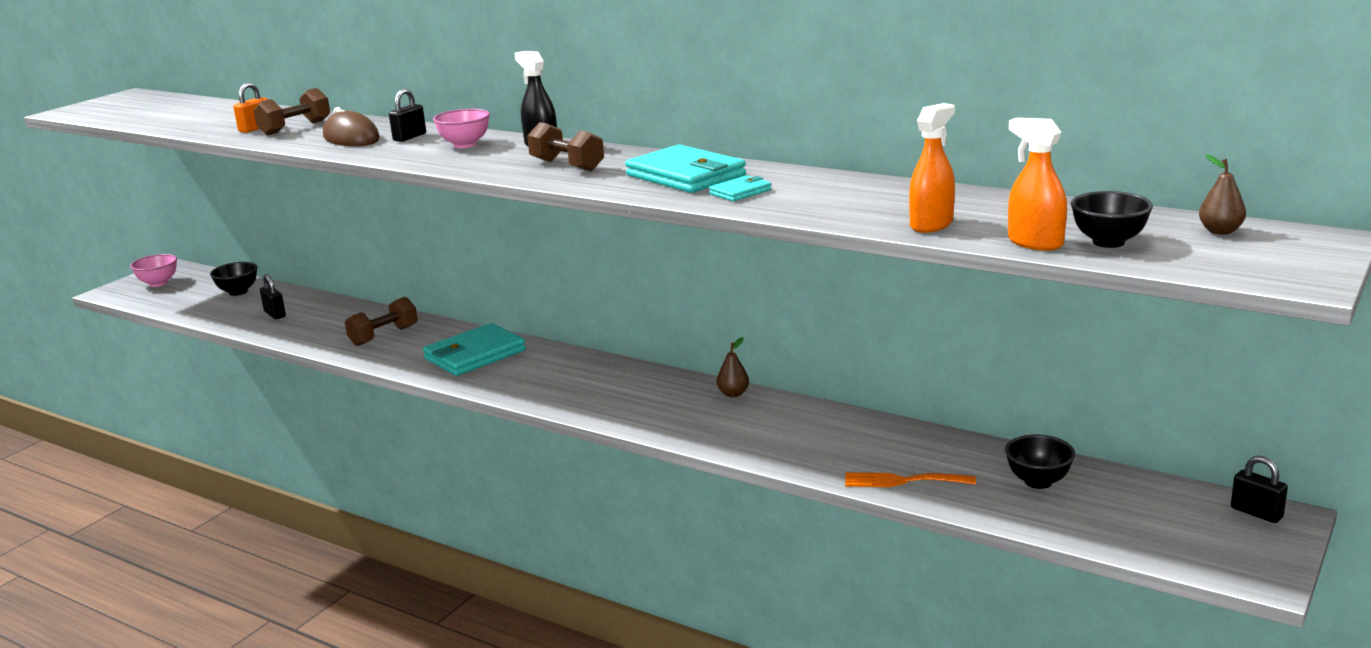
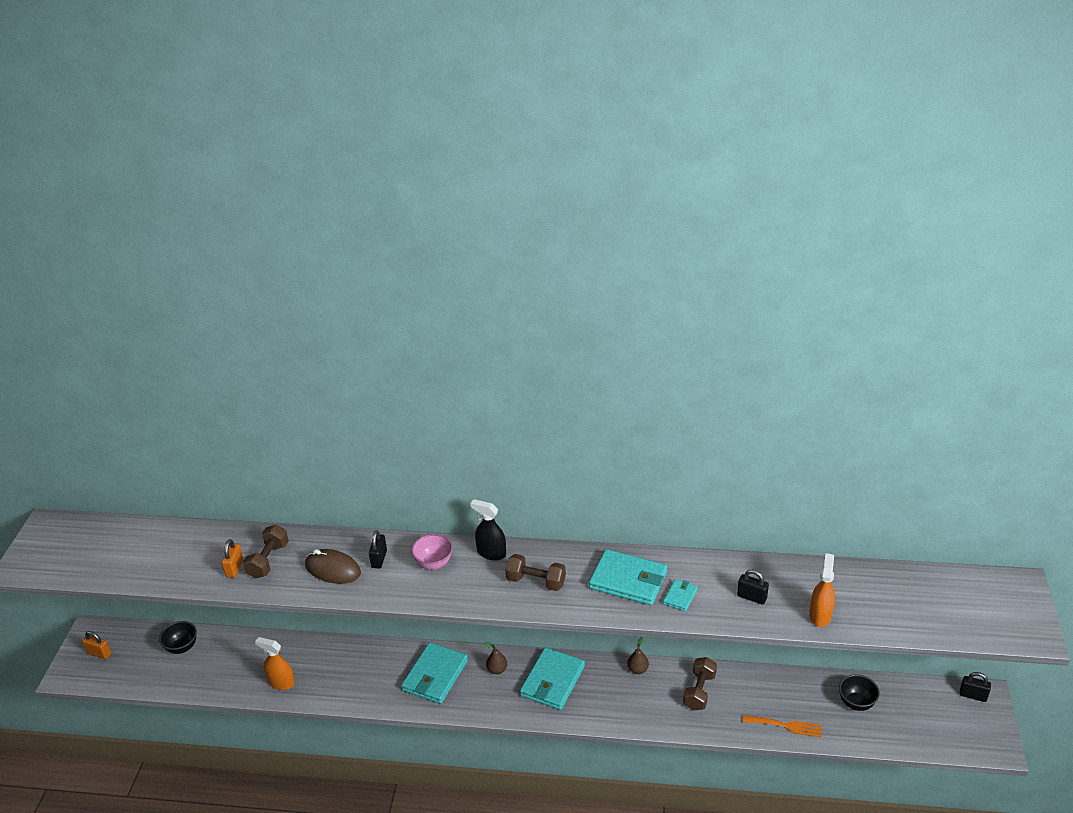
camera: 25 degrees left, 15 degrees up
pink bowl [130,254,177,287] -> orange padlock [82,631,111,659]
black padlock [260,274,286,319] -> black padlock moved to [737,569,769,605]
brown dumbbell [345,297,418,346] -> brown dumbbell moved to [683,657,717,711]
orange fork [845,472,976,487] -> orange fork turned 150 degrees counterclockwise [743,715,822,738]
orange spray bottle [1008,118,1067,251] -> orange spray bottle moved to [255,637,295,690]
black bowl [1071,191,1153,248] -> none
brown pear [1199,154,1246,234] -> brown pear moved to [485,642,507,674]
none -> turquoise wallet [520,647,585,710]

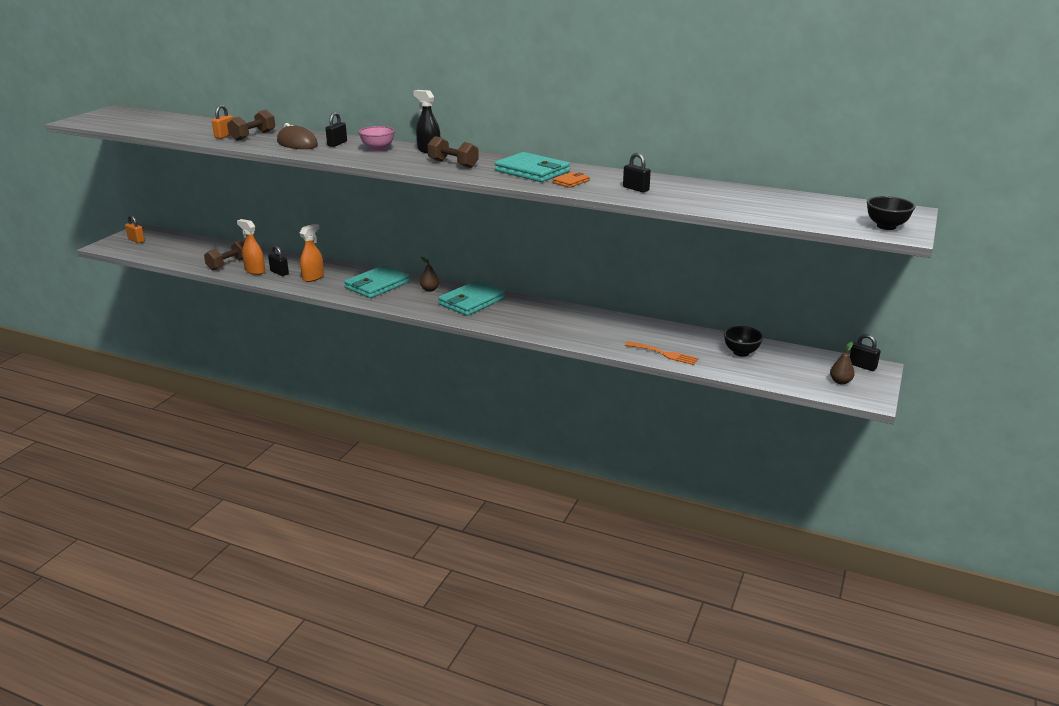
camera: 15 degrees right, 10 degrees down
black bowl [159,621,197,654] -> black bowl moved to [867,196,915,230]
brown pear [627,637,649,674] -> brown pear moved to [830,342,855,385]
turquoise wallet [663,579,698,611] -> orange wallet [553,172,590,188]
brown dumbbell [683,657,717,711] -> brown dumbbell moved to [204,239,245,270]
orange spray bottle [809,553,835,627] -> orange spray bottle moved to [300,224,324,282]
none -> black padlock [268,245,289,276]

